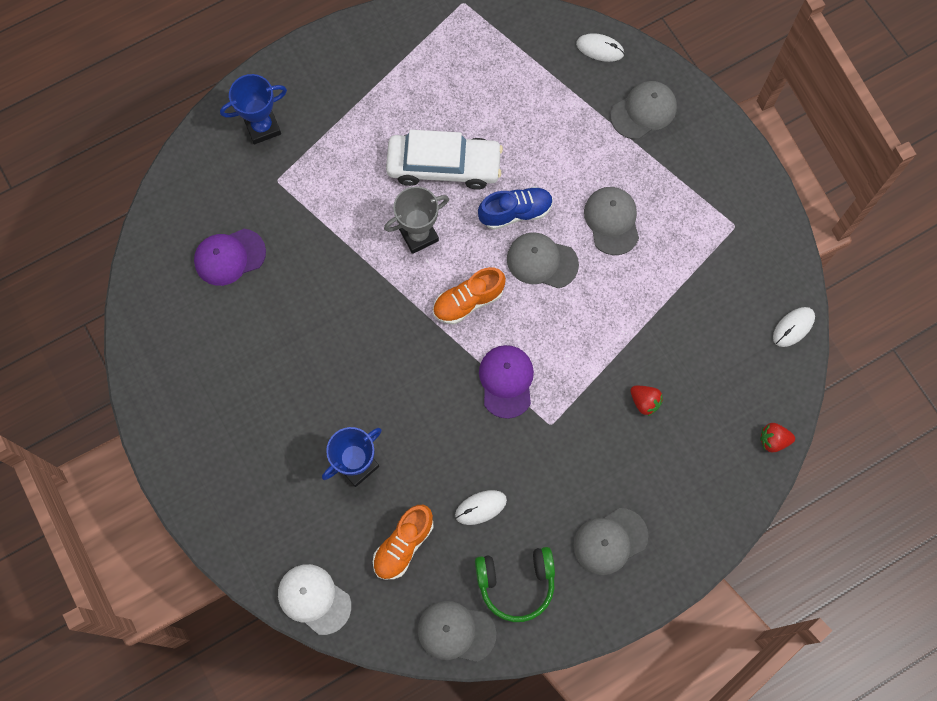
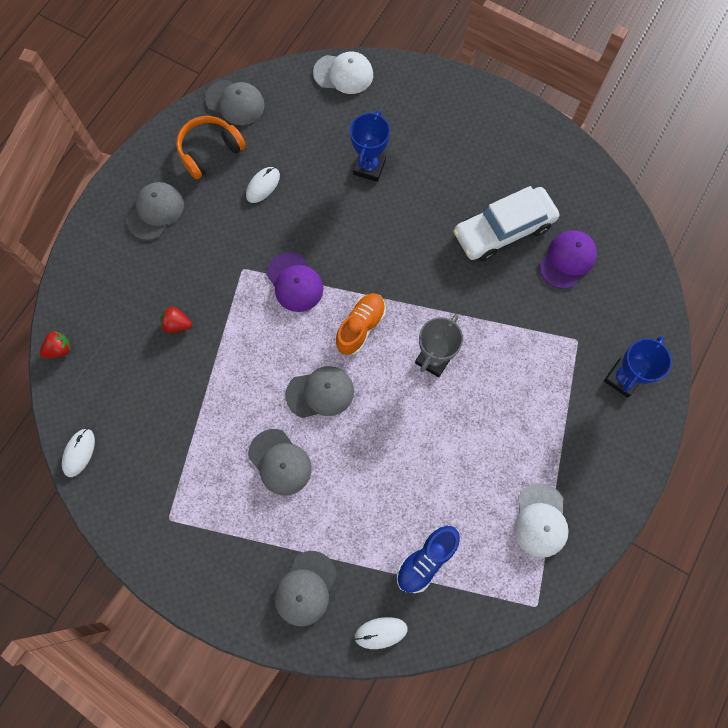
camera: 150 degrees right, 0 degrees up
orange shoe [373,505,433,580] -> none
white car [386,130,503,190] -> white car moved to [453,186,559,261]
grey cap [418,601,496,662] -> grey cap turned 45 degrees clockwise [205,79,265,125]
green headphones [475,547,555,622] -> orange headphones [176,116,246,179]
blue shoe [478,187,553,230] -> blue shoe moved to [397,526,460,593]
none -> white cap [514,483,569,558]

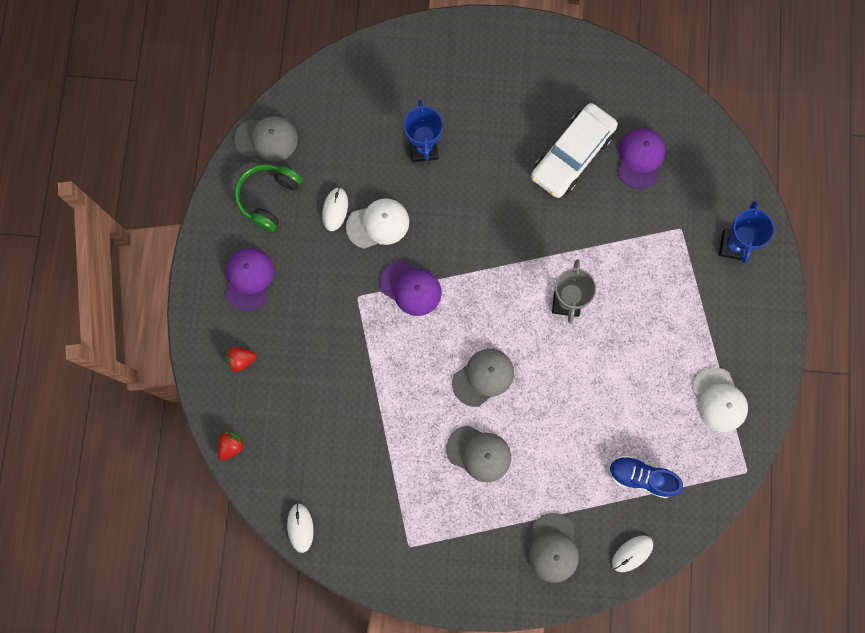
camera: 25 degrees left, 5 degrees up
grey cap [127,182,184,240] -> purple cap [226,248,274,312]
red strawberry [161,307,192,333] -> red strawberry moved to [226,347,256,372]
orange headphones [176,116,246,179] -> green headphones [234,164,302,232]
white cap [313,52,373,94] -> white cap moved to [346,198,409,249]
orange shoe [336,293,386,355] -> none
blue shoe [397,526,460,593] -> blue shoe turned 90 degrees clockwise [609,455,683,498]

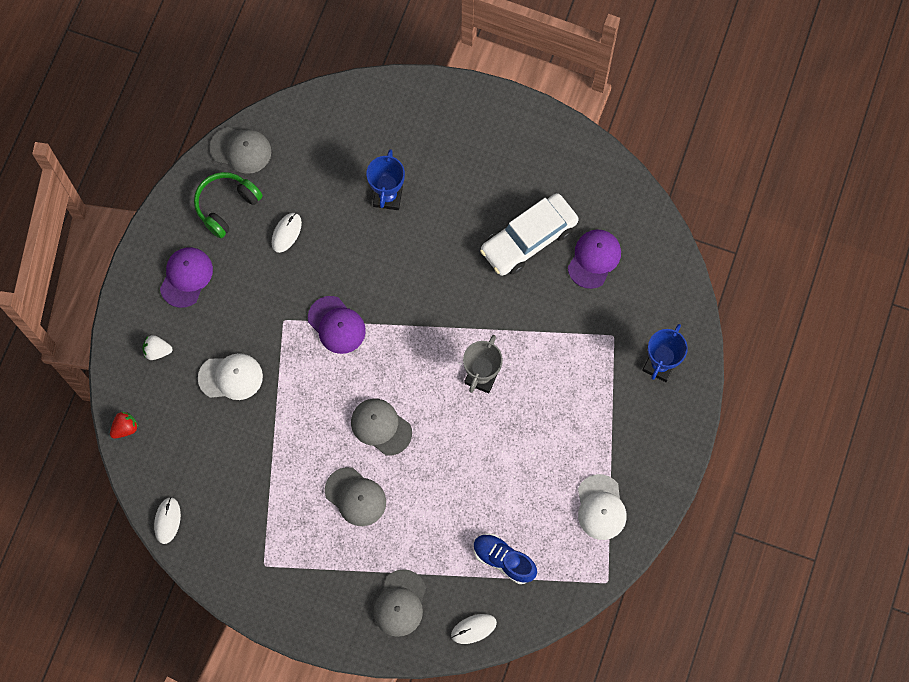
camera: 15 degrees right, 5 degrees down
red strawberry [226,347,256,372] -> white strawberry [143,335,172,360]
white cap [346,198,409,249] -> white cap moved to [198,353,263,400]
grey cap [452,349,514,407] -> grey cap turned 120 degrees counterclockwise [351,399,412,456]

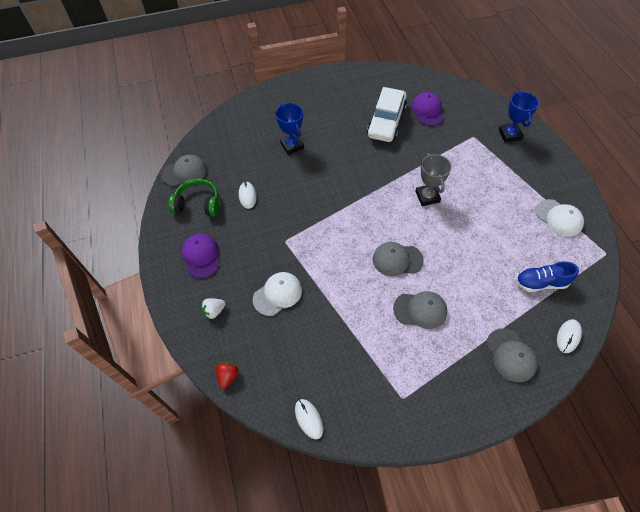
camera: 35 degrees left, 15 degrees down
green headphones [194,172,263,239] -> green headphones turned 90 degrees clockwise [168,179,219,216]
purple cap [308,296,366,354] -> none

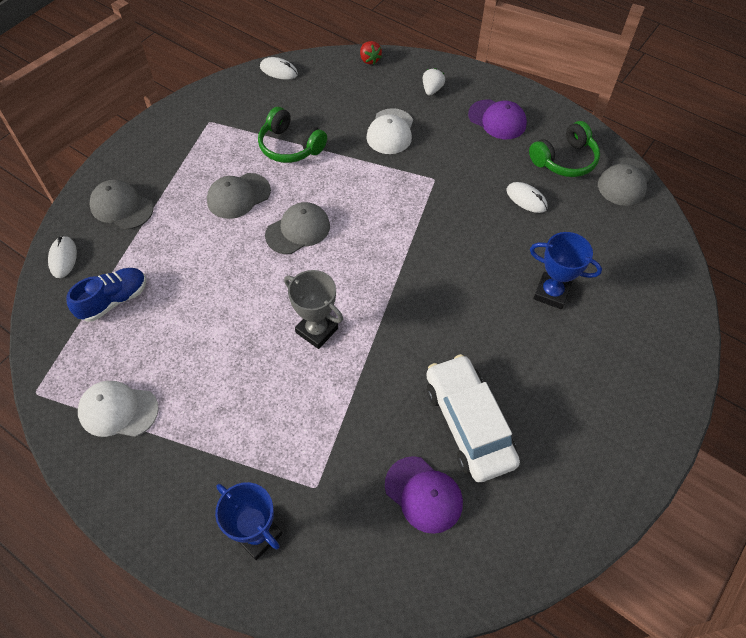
camera: 140 degrees right, 0 degrees up
none -> green headphones [258,107,327,163]

